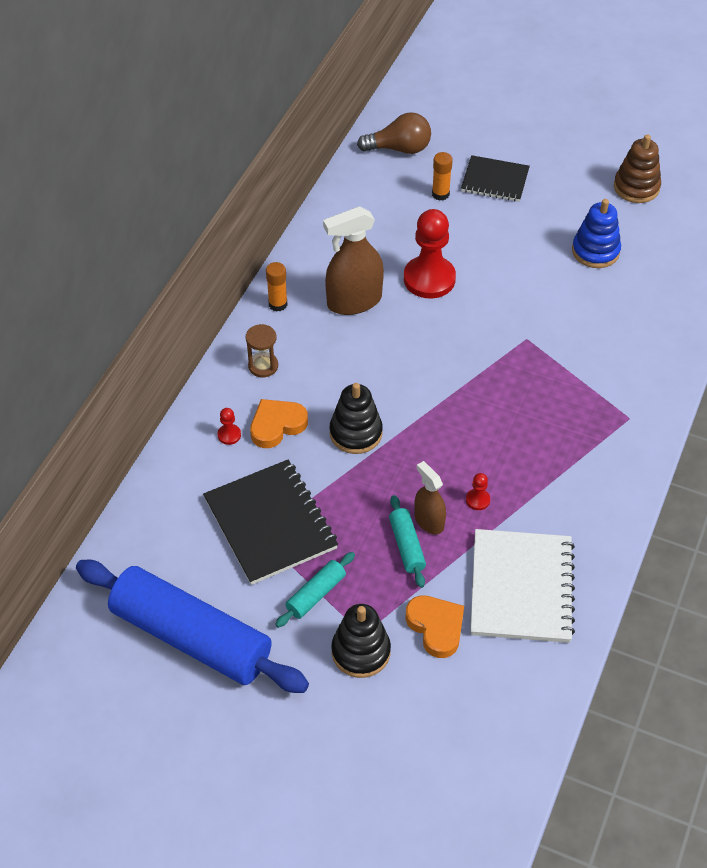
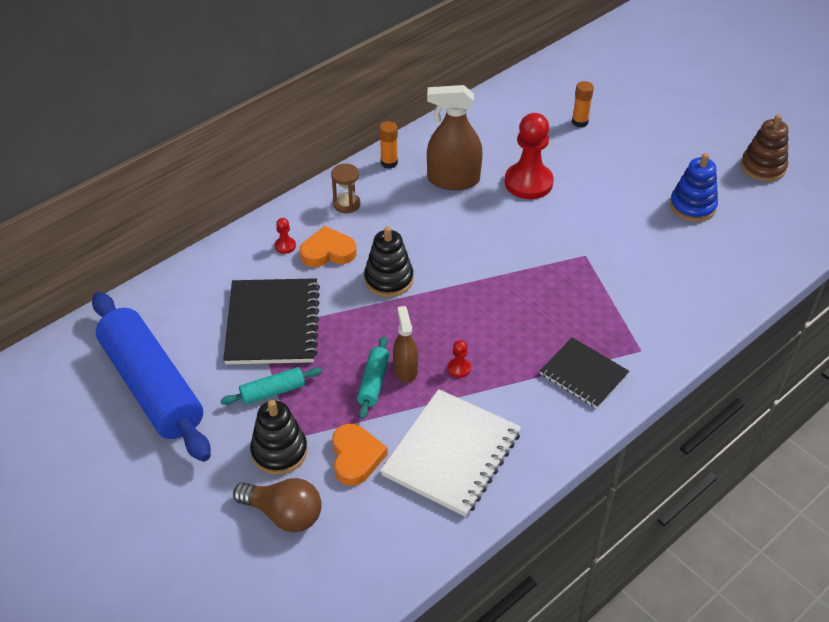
camera: 25 degrees right, 5 degrees down
brown light bulb [357,112,431,154] -> brown light bulb moved to [233,478,322,533]
black notebook [461,155,530,202] -> black notebook moved to [540,337,629,409]

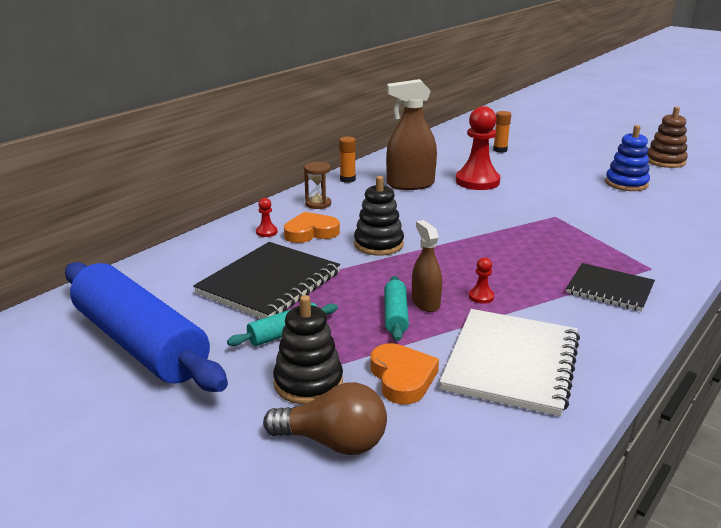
camera: 10 degrees left, 20 degrees down
black notebook [223,278,320,364] -> black notebook turned 45 degrees clockwise [193,242,340,319]

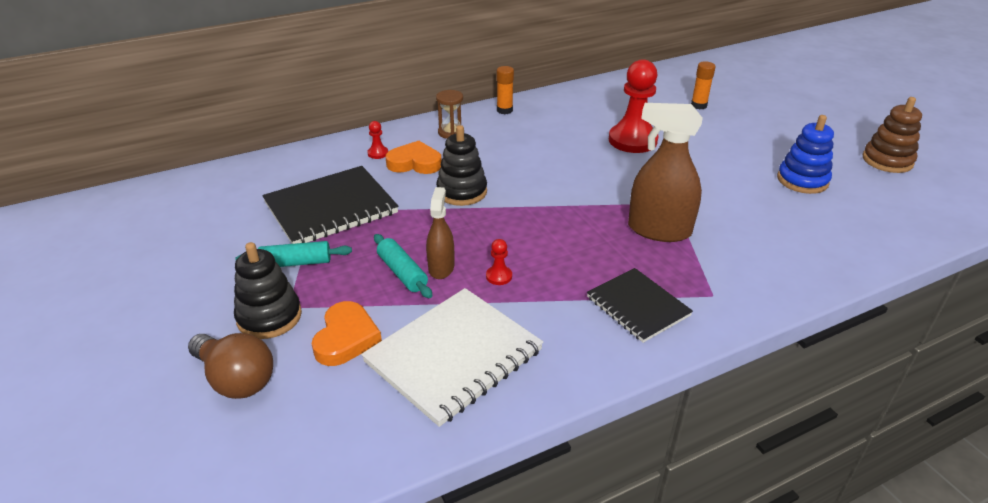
camera: 25 degrees right, 10 degrees up
blue rolling pin [65,262,228,392] -> none
turquoise rolling pin [384,276,409,341] -> turquoise rolling pin turned 60 degrees counterclockwise [374,234,432,298]
brown spray bottle [386,79,437,190] -> brown spray bottle moved to [628,103,703,242]

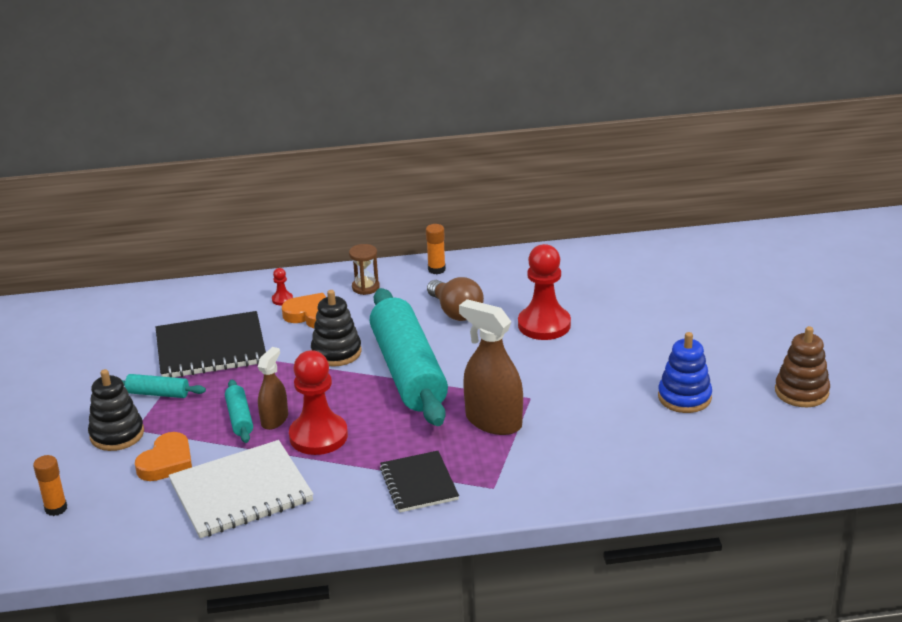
camera: 20 degrees right, 5 degrees down
brown light bulb [188,333,273,399] -> brown light bulb moved to [427,277,484,321]
red pawn [486,239,512,285] -> red pawn [289,350,348,455], size x2.42
orange glue stick [691,61,716,109] -> orange glue stick moved to [33,455,67,516]
none -> turquoise rolling pin [370,288,448,426]

